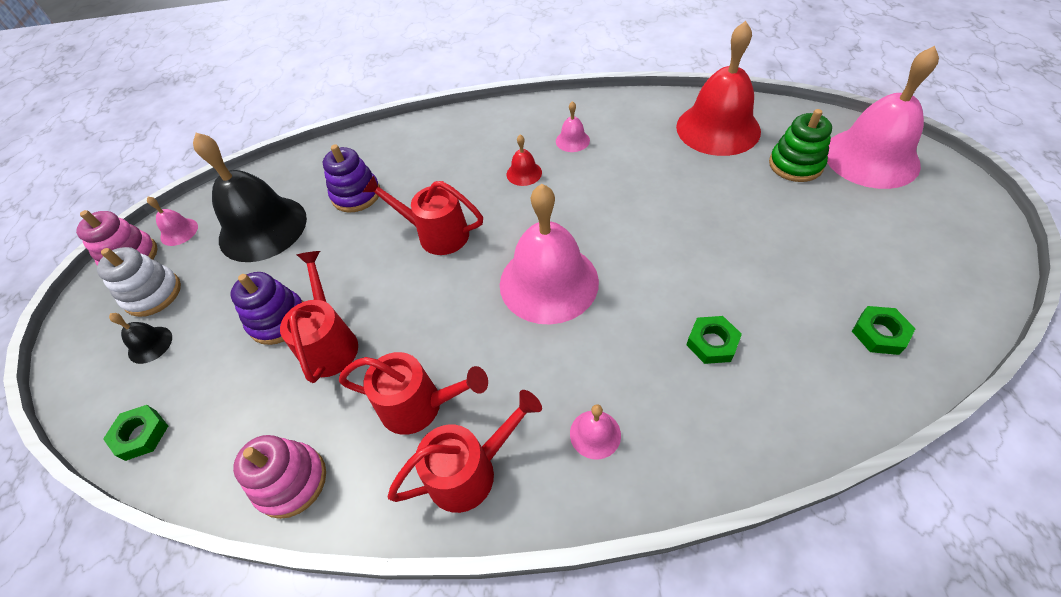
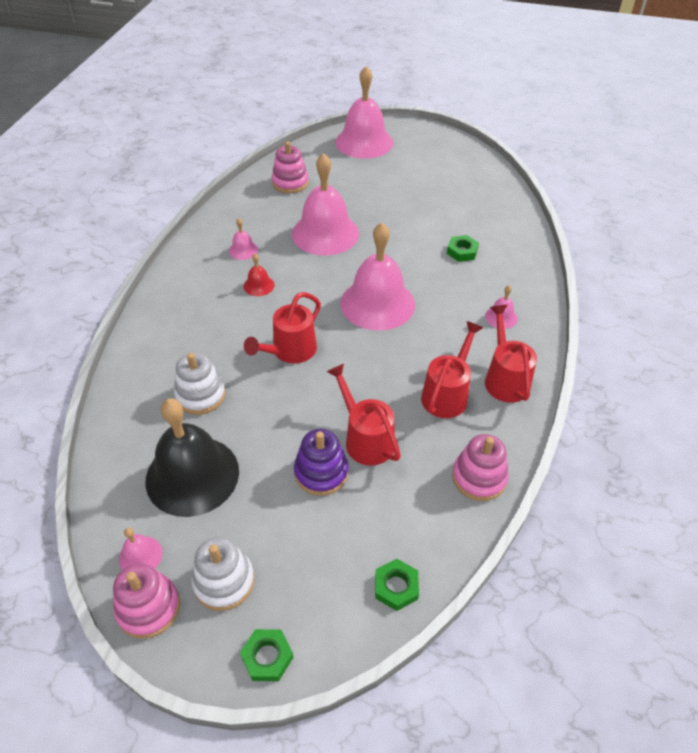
camera: 75 degrees left, 5 degrees down
black bell [109,313,172,364] -> none
red watering can [280,251,358,383] -> red watering can turned 45 degrees clockwise [327,364,401,466]
purple stacking toy [323,144,380,212] -> white stacking toy [174,353,226,415]
red bell [676,21,761,156] -> pink stacking toy [272,141,309,193]
green stacking toy [769,109,832,182] -> none
green nut [852,306,916,355] -> green nut moved to [240,629,294,681]
none -> pink bell [292,153,359,255]

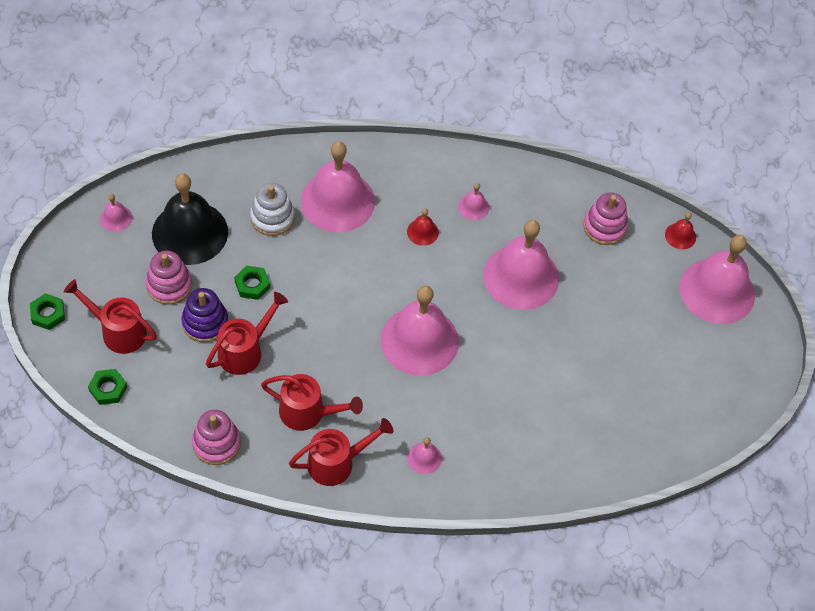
camera: 75 degrees right, 10 degrees up
pink stacking toy [113,563,180,639] -> pink stacking toy moved to [146,251,192,305]
white stacking toy [191,537,254,611] -> none
red watering can [244,292,321,364] -> red watering can moved to [64,279,157,354]
green nut [447,235,479,262] -> green nut moved to [234,265,270,300]
none -> pink bell [301,141,375,232]
none -> red bell [665,212,696,249]

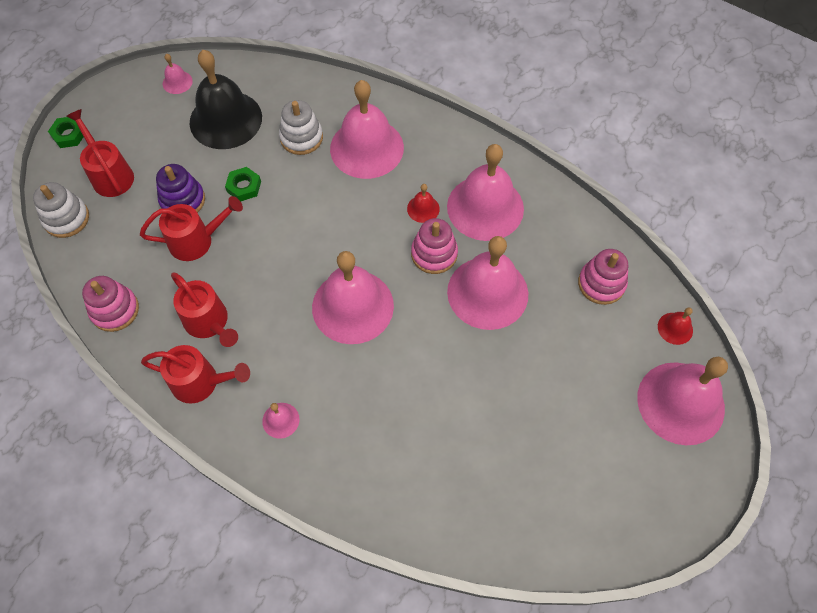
camera: 35 degrees right, 5 degrees up
green nut [88,369,127,405] -> white stacking toy [33,182,89,238]
pink stacking toy [146,251,192,305] -> pink stacking toy moved to [411,218,458,274]
pink bell [458,183,489,220] -> pink bell [447,144,524,241], size x2.36

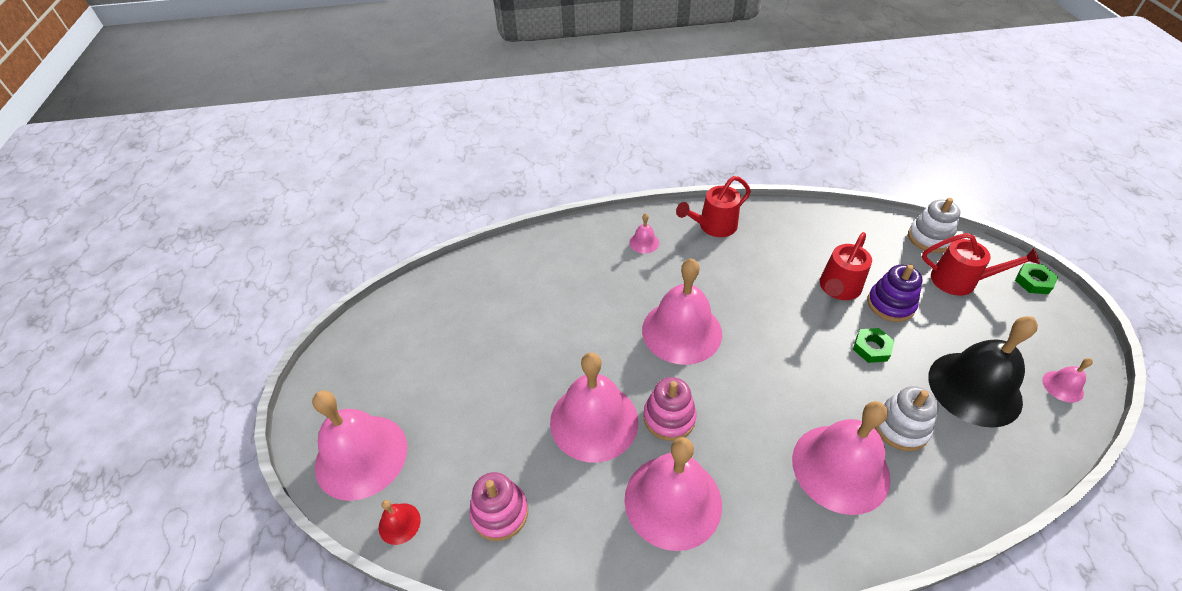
camera: 140 degrees right, 15 degrees down
pink stacking toy [82,276,139,332] -> none
red watering can [171,273,238,347] -> none
red bell [407,184,440,223] -> none

